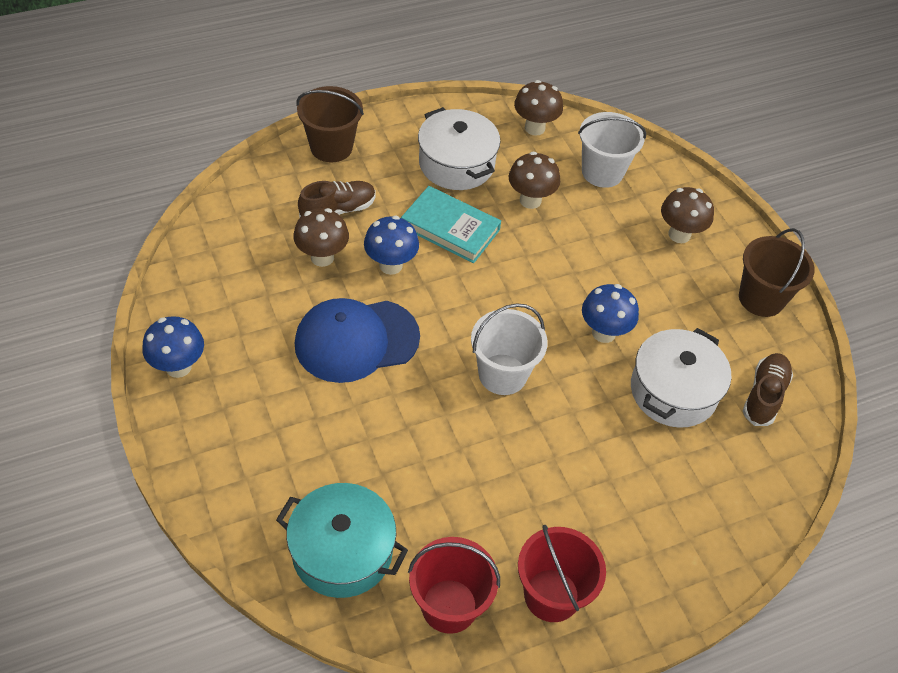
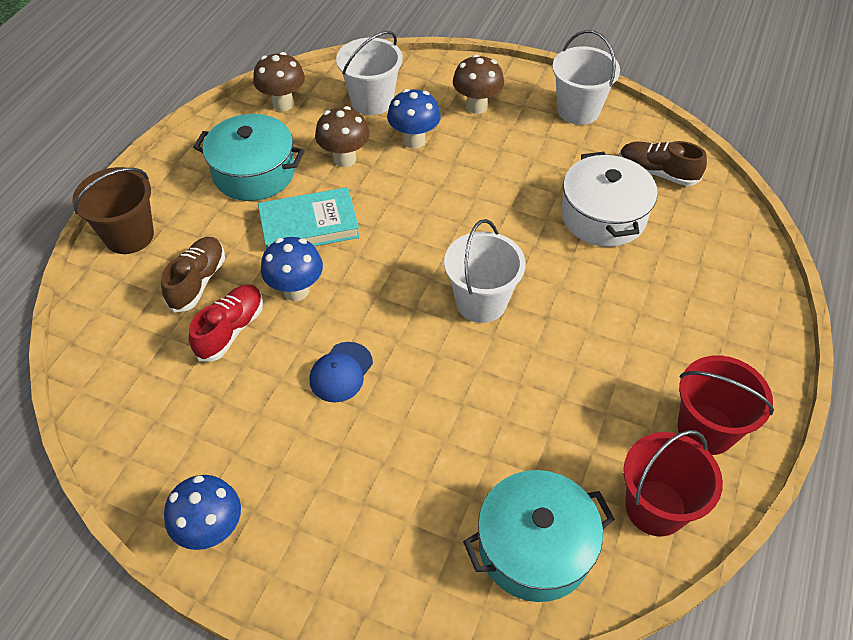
camera: 40 degrees left, 0 degrees up
brown mushroom [293,208,349,267] -> red shoe [189,284,263,361]
blue cap [295,298,420,383] -> blue cap [309,342,373,403], size x0.51
white pot [418,107,500,190] -> turquoise pot [193,114,305,201]
blue mushroom [582,284,639,343] -> blue mushroom moved to [387,89,441,149]
brown bucket [739,228,815,317] -> white bucket [552,30,620,125]
brown shoe [743,353,793,426] -> brown shoe turned 45 degrees counterclockwise [620,141,707,186]

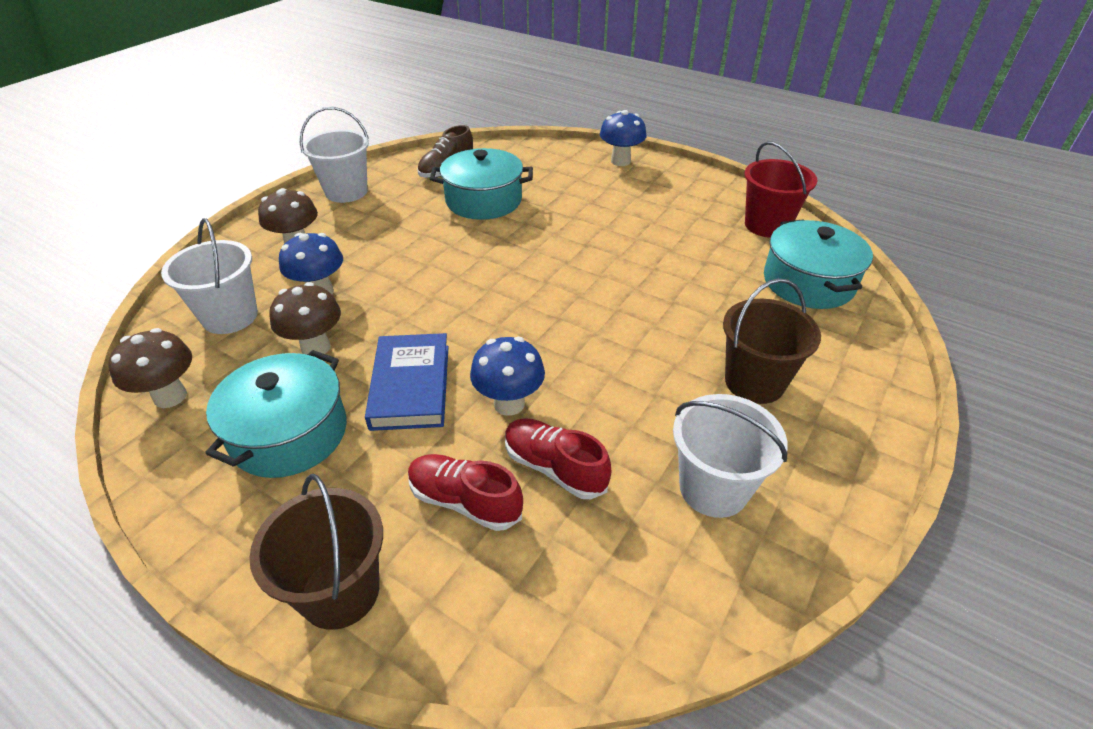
camera: 80 degrees left, 10 degrees down
brown shoe [161,237,225,313] -> red shoe [408,454,523,531]
blue mushroom [164,475,241,550] -> blue mushroom moved to [600,110,647,166]
turquoise book [258,187,360,249] -> blue book [365,333,449,431]
blue cap [309,342,373,403] -> none
white bucket [444,219,526,323] -> white bucket moved to [673,394,788,518]
white pot [561,152,658,247] -> turquoise pot [430,148,533,220]
red bucket [678,356,774,455] -> none
none -> brown bucket [723,278,821,404]

